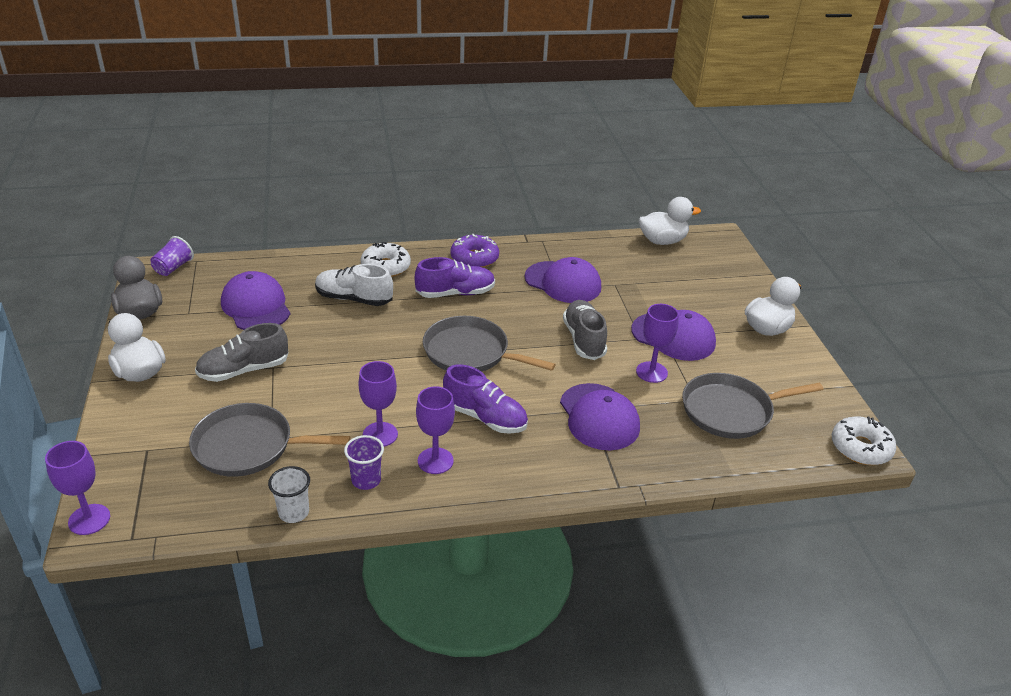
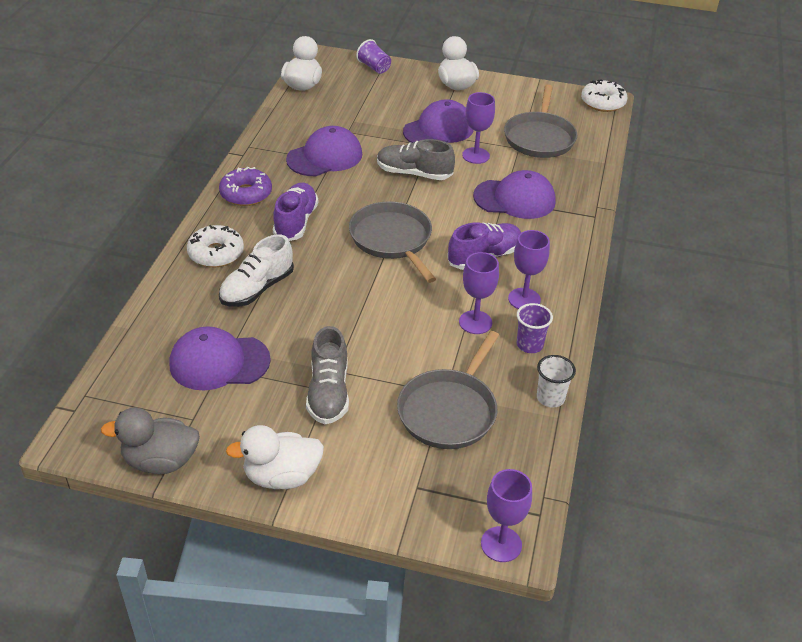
camera: 65 degrees left, 5 degrees up
purple cup [150,236,194,276] -> purple cup moved to [356,39,391,74]
grey pan [423,316,556,372] -> grey pan turned 105 degrees clockwise [349,201,436,283]

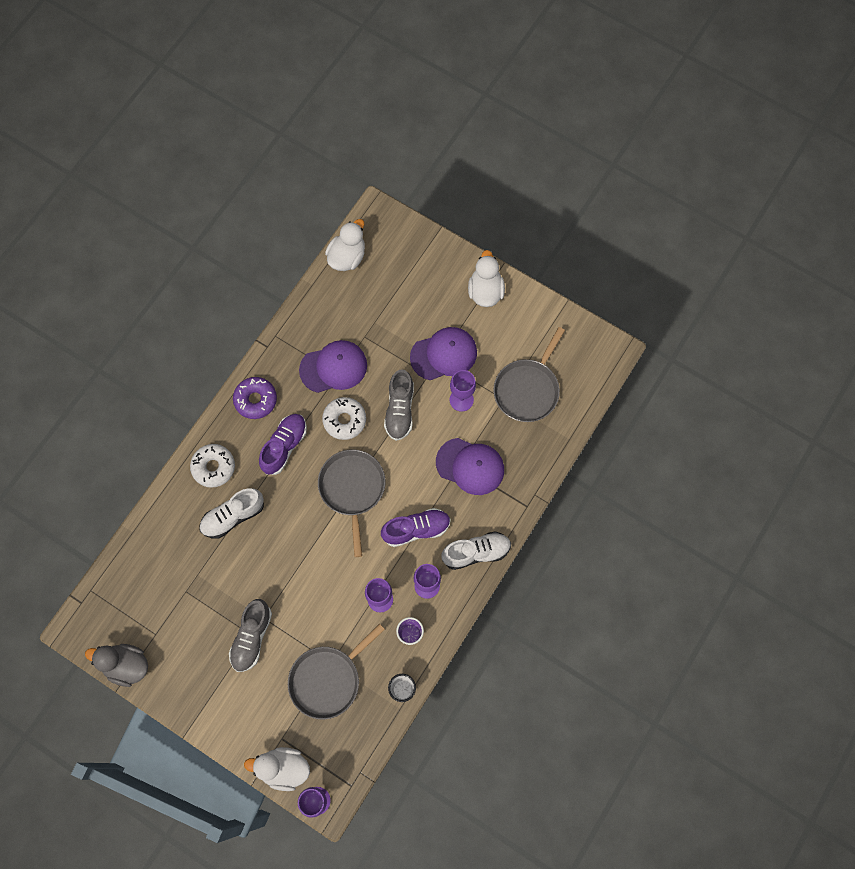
camera: 20 degrees right, 30 degrees up
purple cap [170,326,271,390] -> none
white duck [226,425,324,489] -> white duck moved to [244,747,310,791]
purple cup [356,39,391,74] -> none
grey shoe [377,139,455,180] -> grey shoe turned 120 degrees counterclockwise [384,369,414,441]
white donut [581,79,628,112] -> white donut moved to [322,397,366,440]
none -> white shoe [441,531,511,570]

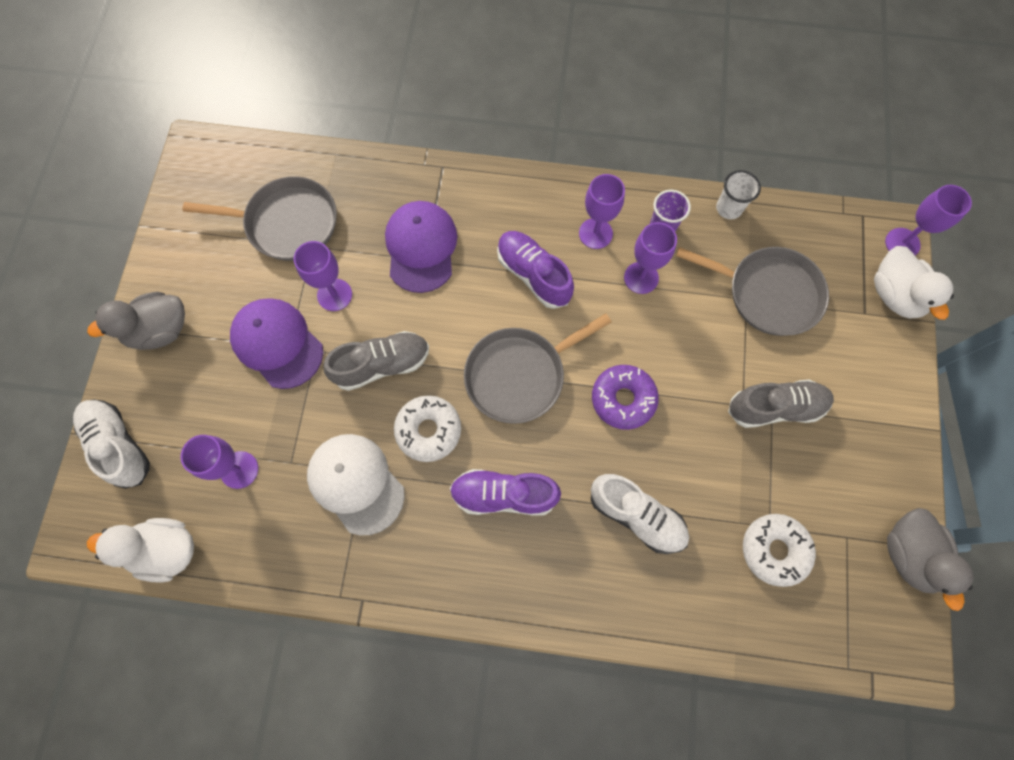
camera: 115 degrees left, 0 degrees up
white donut [190,444,235,488] -> white donut moved to [743,514,816,587]
purple donut [233,377,277,419] -> purple donut moved to [592,365,659,430]
purple cap [299,340,367,393] -> white cap [307,434,405,536]
white shoe [441,531,511,570] -> white shoe moved to [73,399,150,489]
white duck [468,250,505,307] -> grey duck [87,292,185,350]
none -> purple goblet [180,435,258,489]

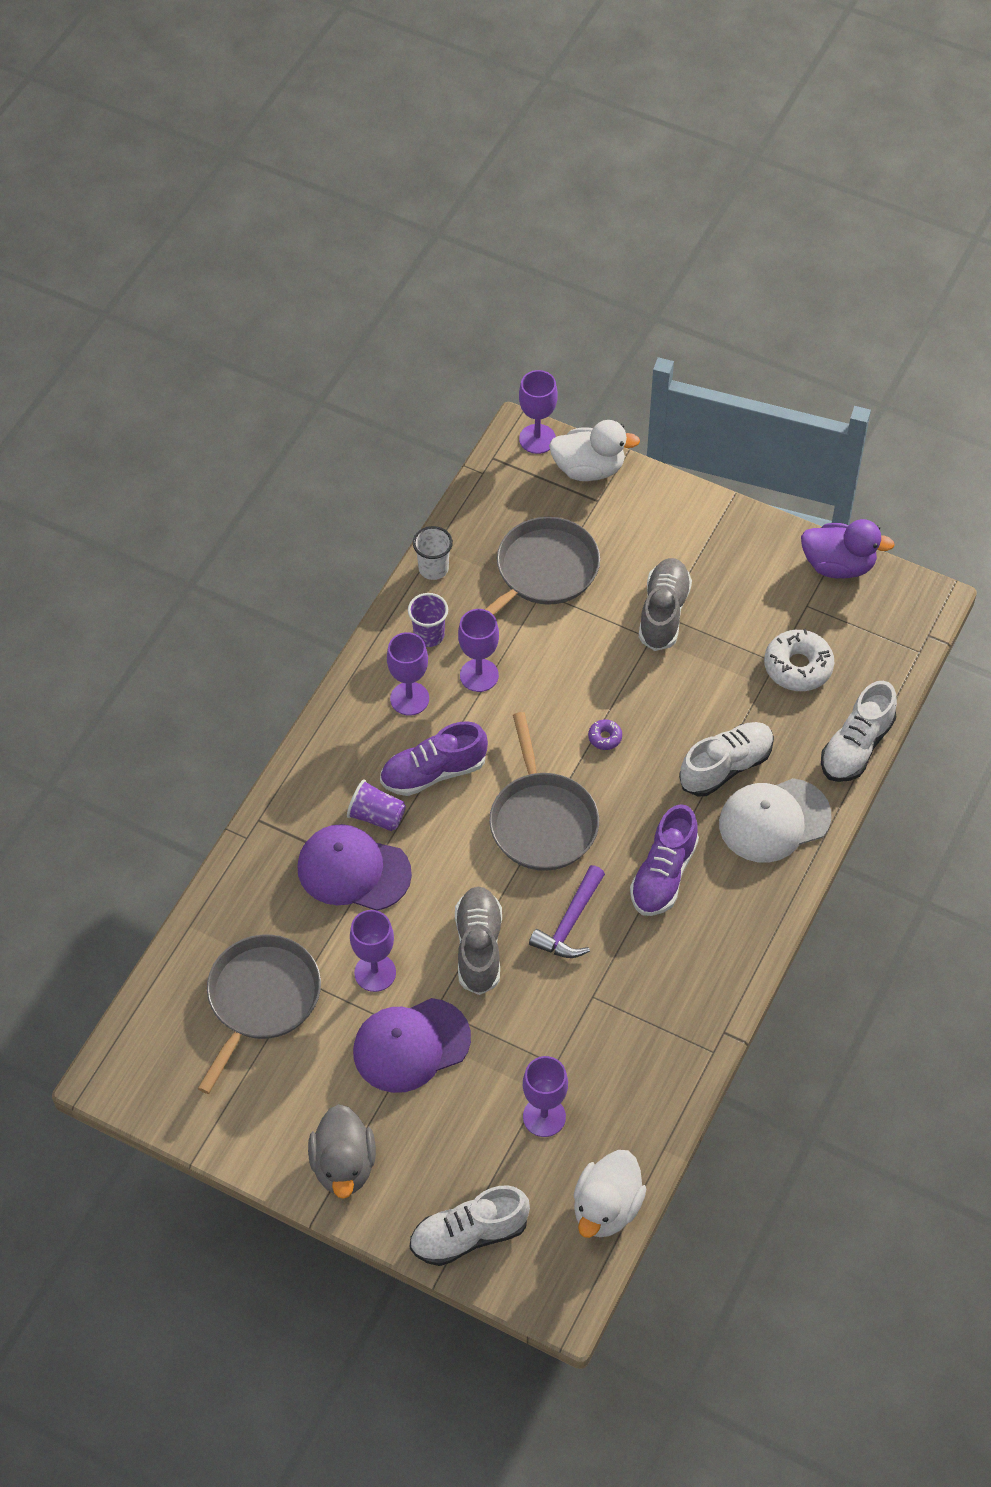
camera: 70 degrees left, 15 degrees down
white cap [307,434,405,536] -> white cap moved to [719,778,832,863]
white donut [394,395,461,462] -> purple hammer [529,865,605,958]
purple donut [592,365,659,430] -> purple donut [588,719,622,750], size x0.48
grey duck [887,508,974,611] -> purple duck [801,519,895,579]
none -> purple cup [347,779,406,831]
none -> white shoe [821,681,897,782]

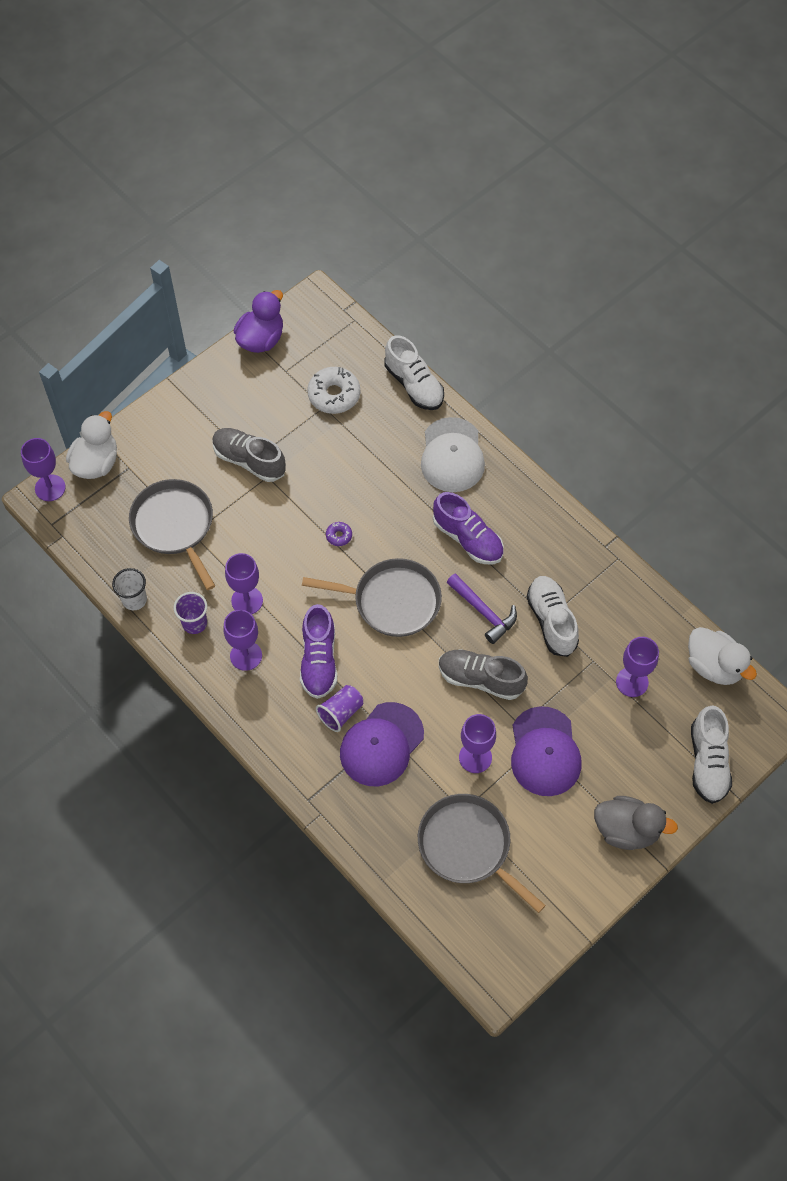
camera: 70 degrees left, 5 degrees up
white shoe [679,722,774,796] -> white shoe moved to [527,576,579,657]

